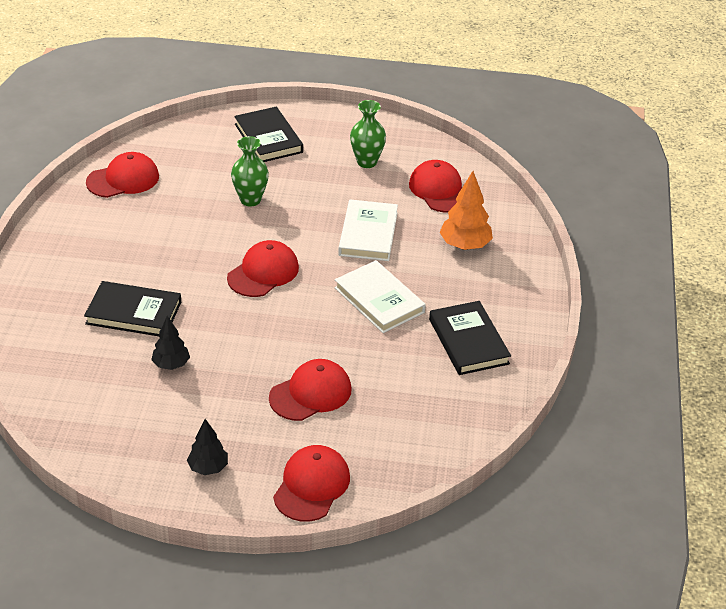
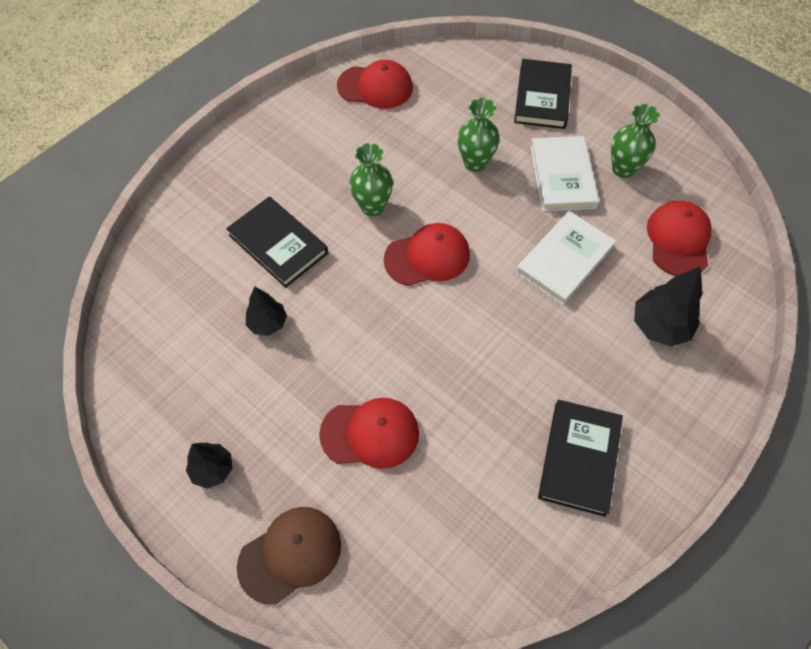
camera: 35 degrees right, 20 degrees up
red cap [273,445,350,522] -> brown cap [237,507,341,605]
white book [334,260,426,333] -> white book moved to [530,136,599,211]
orange tree [439,171,493,250] -> black tree [634,266,702,347]
none -> green vase [349,143,393,216]

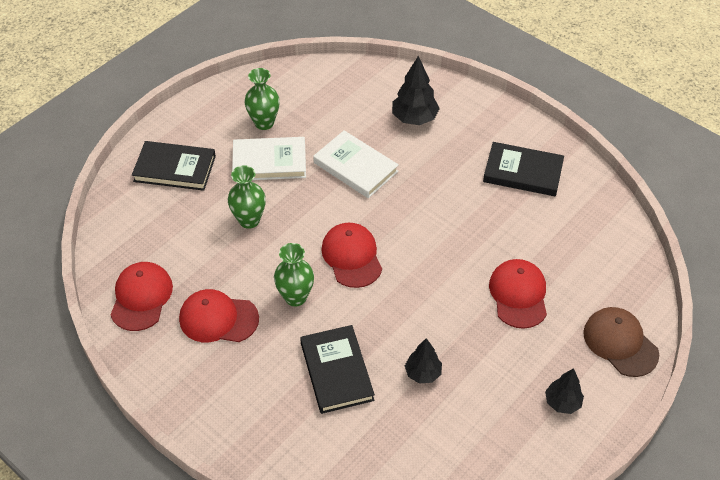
camera: 90 degrees left, 10 degrees down
black book [226,196,328,288] -> black book turned 60 degrees counterclockwise [300,325,375,414]
red cap [647,201,712,276] -> red cap moved to [179,289,259,342]

